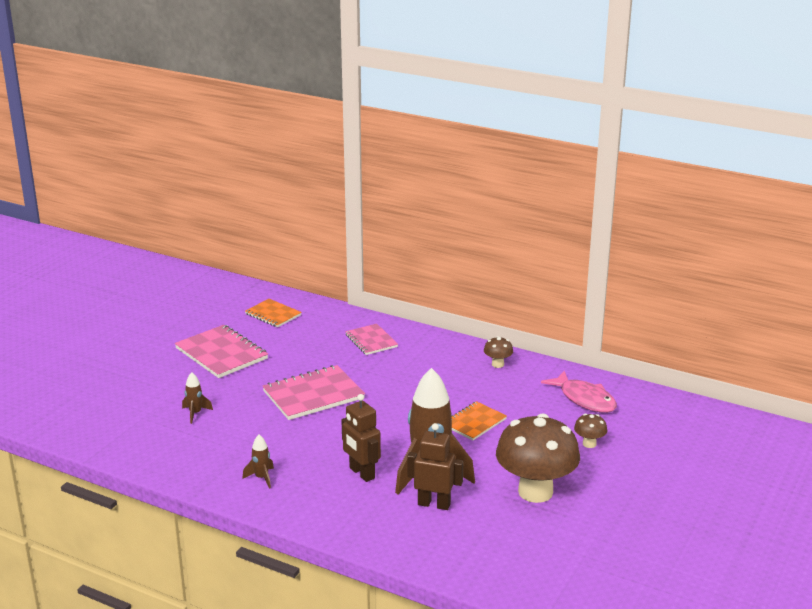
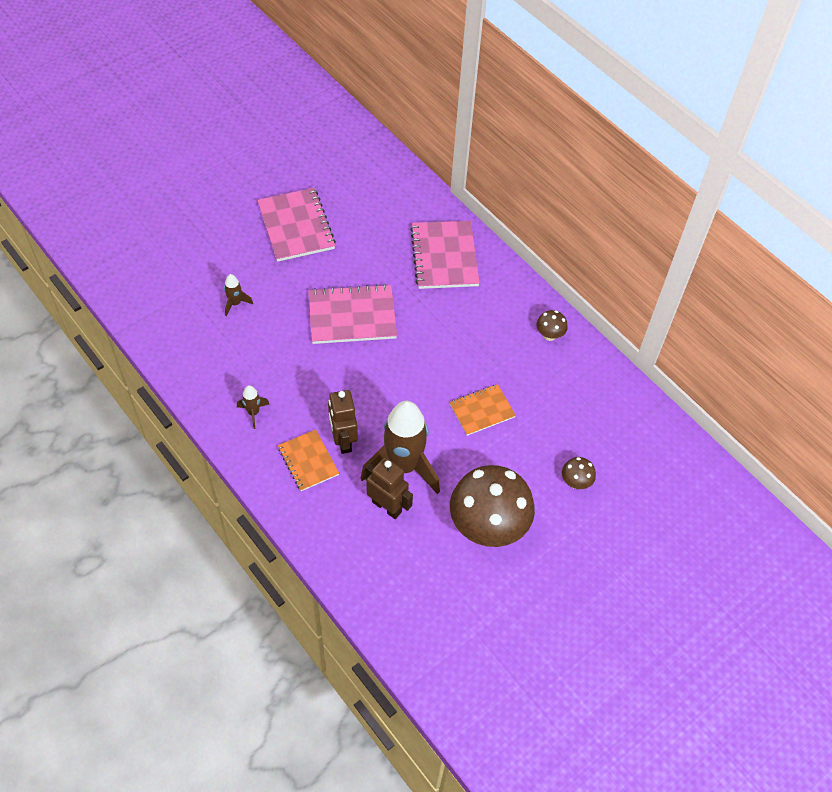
camera: 20 degrees right, 30 degrees up
orange notebook [245,299,302,327] -> orange notebook moved to [278,429,339,491]
pink notebook [345,324,398,355] -> pink notebook [410,221,480,289], size x1.63
pink fish [541,371,617,413] -> none

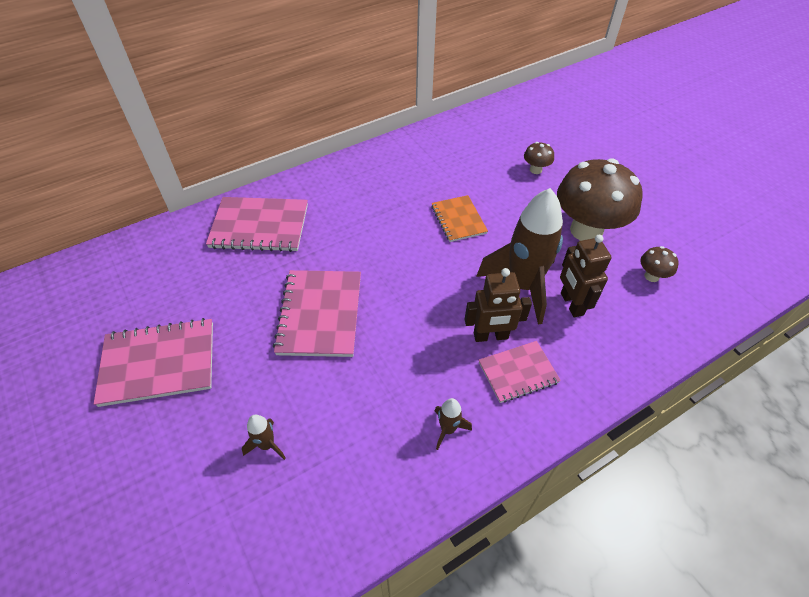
camera: 80 degrees left, 5 degrees down
orange notebook [278,429,339,491] -> pink notebook [479,341,561,403]
brown robot [365,457,413,519] -> brown robot turned 60 degrees counterclockwise [560,235,611,317]
brown mushroom [536,310,568,341] -> brown mushroom moved to [640,246,679,282]

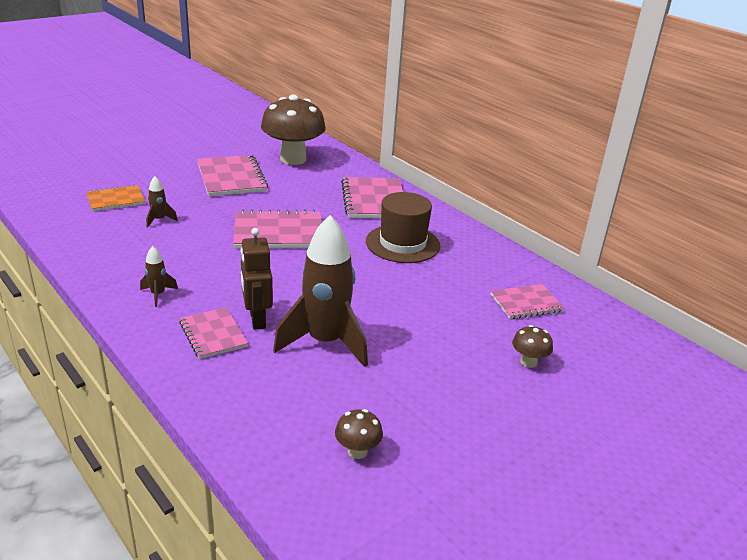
camera: 80 degrees right, 20 degrees down
orange notebook [432,195,488,242] -> orange notebook moved to [86,185,145,211]
brown mushroom [557,158,643,241] -> brown mushroom moved to [261,95,326,165]
brown robot [560,235,611,317] -> none
none -> brown hat [366,192,440,263]
none -> pink notebook [491,284,564,319]

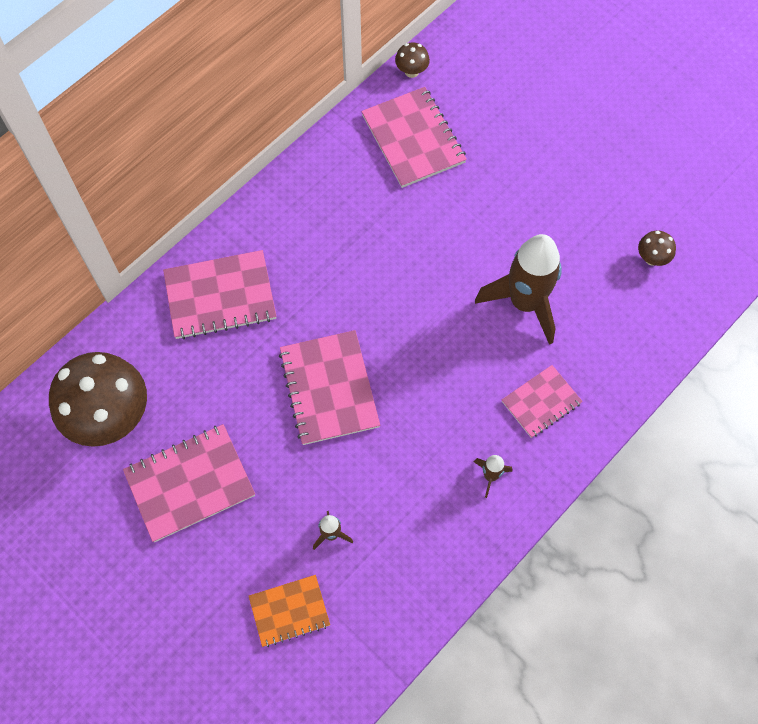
camera: 95 degrees left, 35 degrees up
orange notebook [86,185,145,211] -> orange notebook turned 75 degrees counterclockwise [249,575,330,647]
brown robot [241,228,273,330] -> none
brown hat [366,192,440,263] -> none
pink notebook [491,284,564,319] -> pink notebook [361,87,467,188], size x1.63
brown mushroom [512,325,553,368] -> brown mushroom moved to [395,42,430,78]

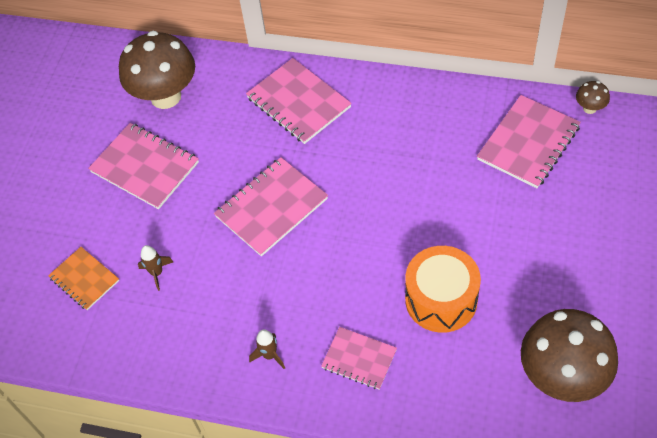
camera: 65 degrees right, 10 degrees down
brown rocket [475,234,562,345] -> orange drum [405,246,481,333]
brown mushroom [638,230,676,266] -> brown mushroom [521,309,618,402], size x2.38

